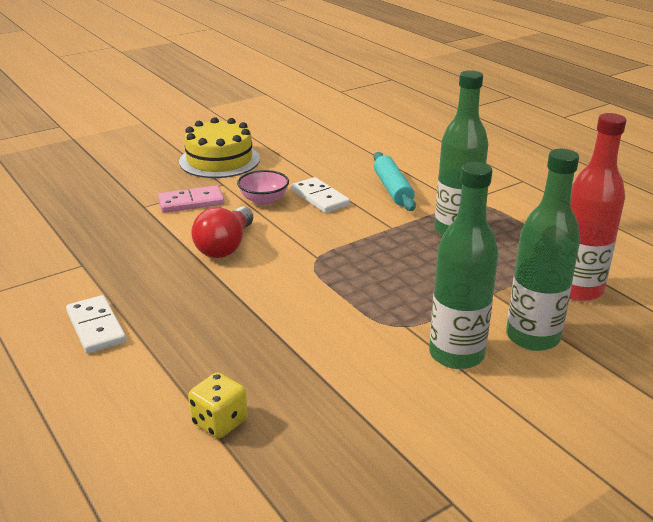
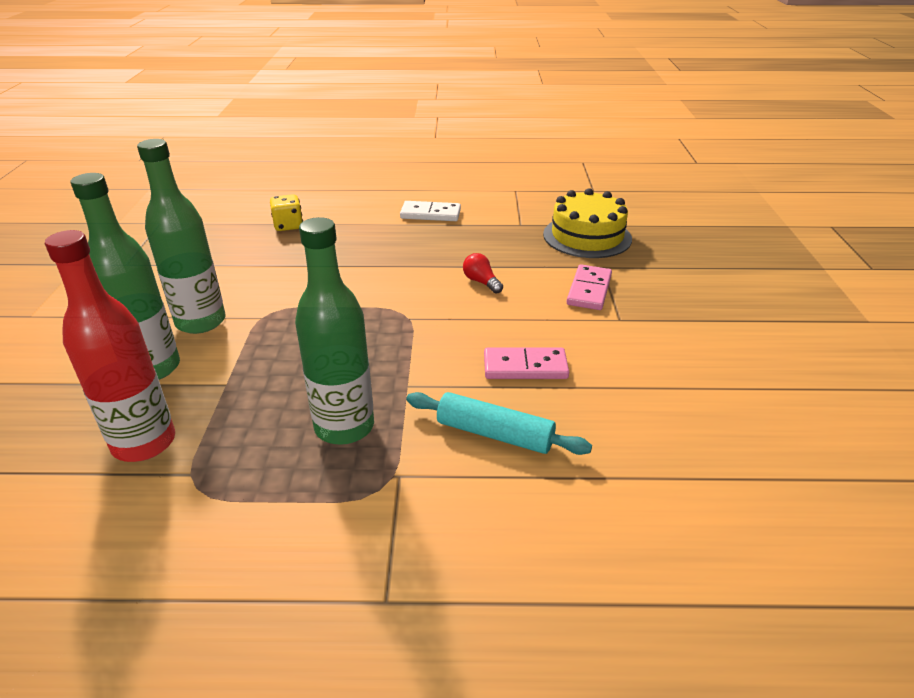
camera: 125 degrees right, 5 degrees up
yellow cake [179,117,260,178] -> yellow cake moved to [543,188,632,258]
red light bulb [191,207,253,258] -> red light bulb [463,253,503,294], size x0.56
pink bowl [237,170,289,205] -> none
white domino [291,177,350,213] -> pink domino [484,347,569,379]

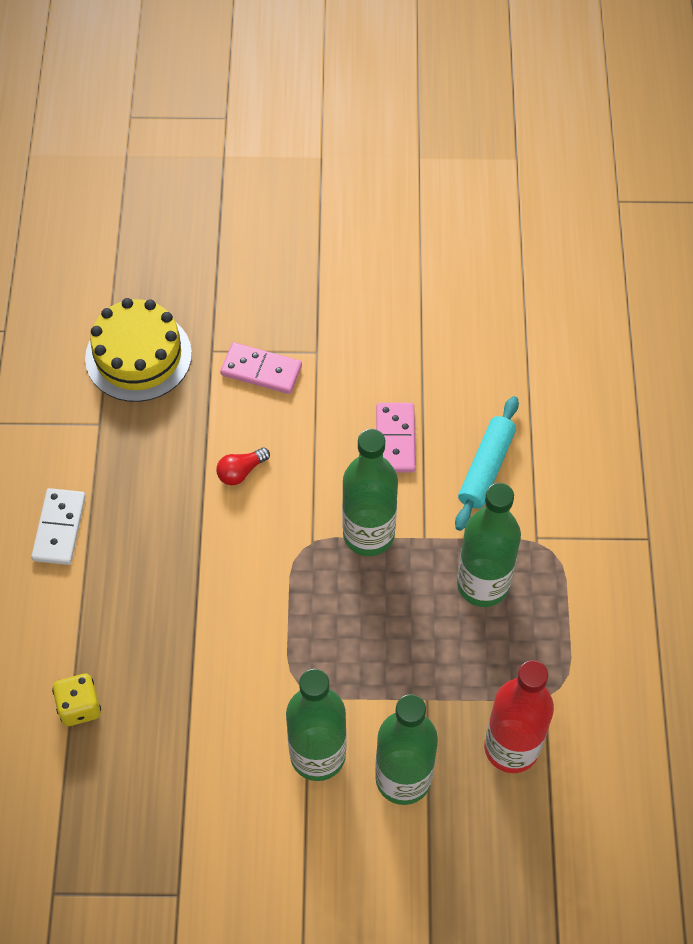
camera: 90 degrees left, 25 degrees up
none -> green bottle [342,429,398,556]

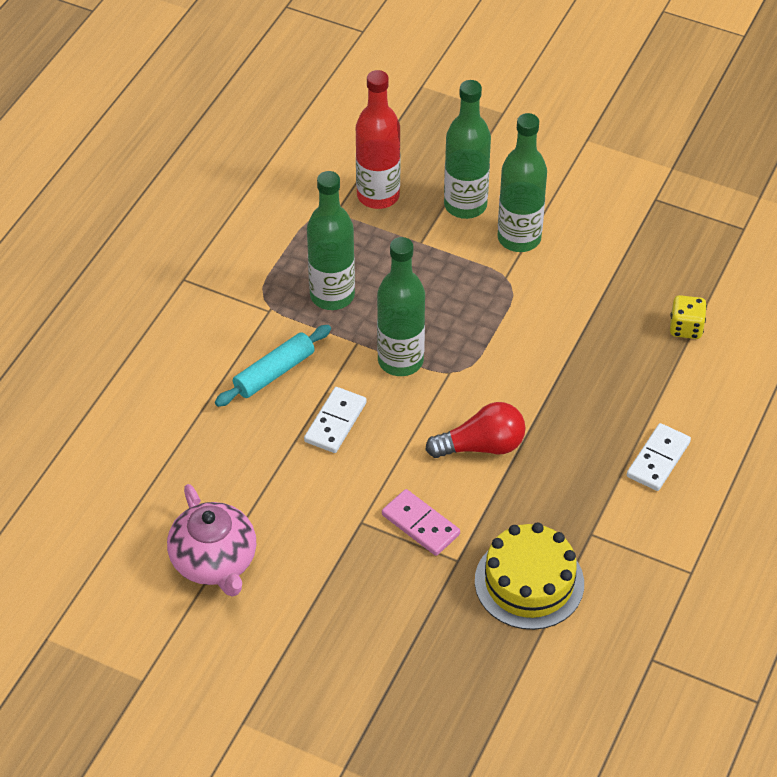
camera: 155 degrees left, 10 degrees down
red light bulb [216,447,270,486] -> red light bulb [425,402,525,458], size x1.78
pink domino [376,403,416,473] -> white domino [304,387,367,453]
none -> pink teapot [167,484,256,597]

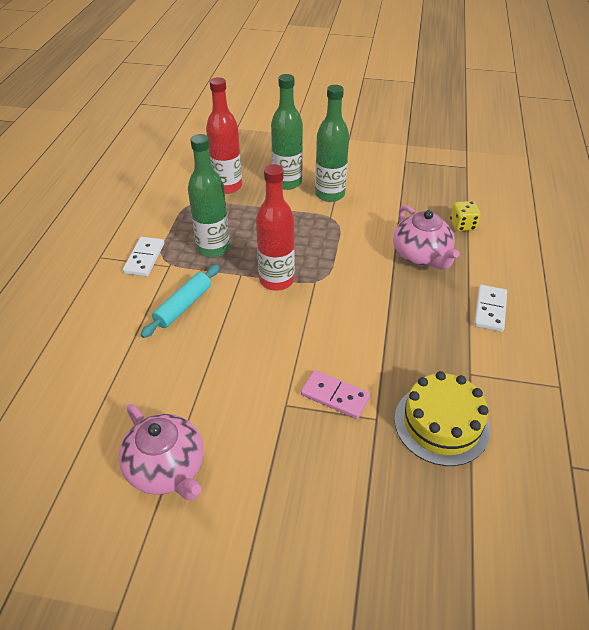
camera: 15 degrees left, 5 degrees down
white domino [304,387,367,453] -> white domino moved to [123,237,164,276]
green bottle [377,237,425,376] -> red bottle [256,164,295,291]
red light bulb [425,402,525,458] -> none
none -> pink teapot [393,205,460,270]

